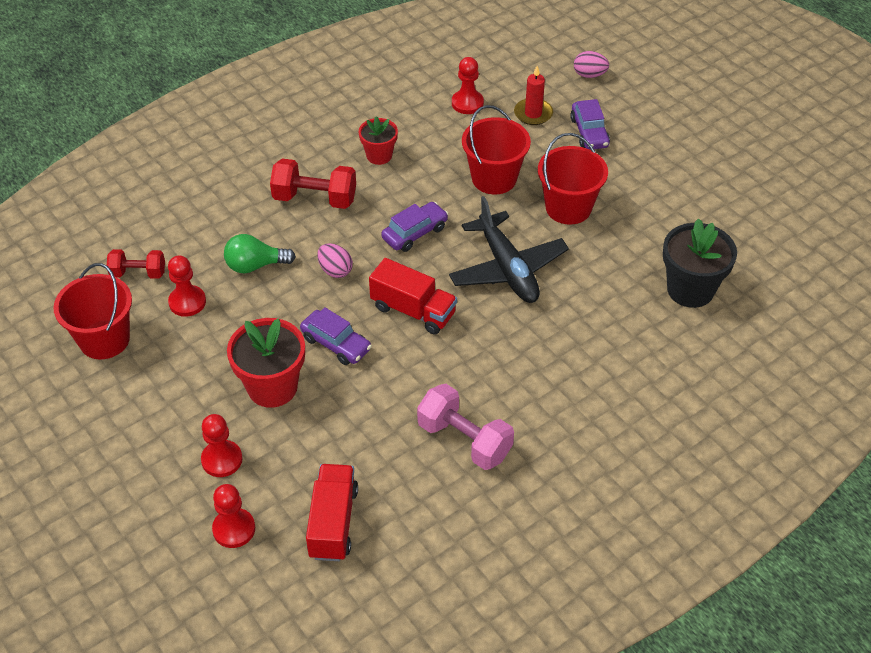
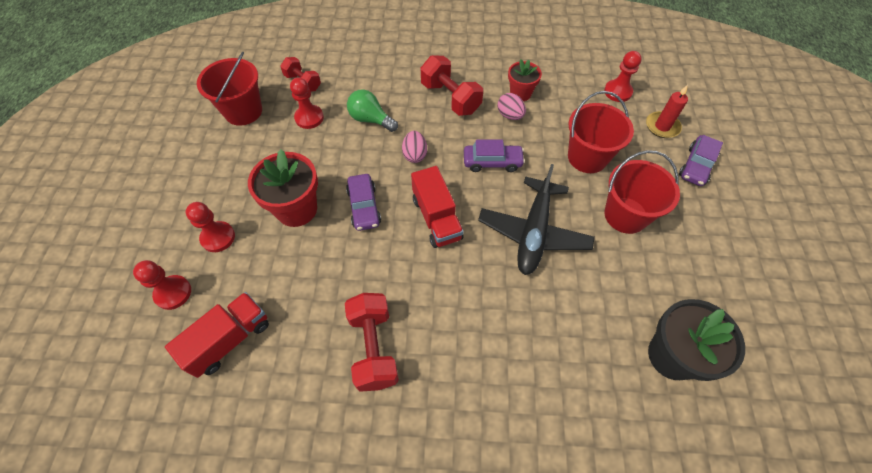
camera: 40 degrees right, 10 degrees up
pink dumbbell [417,384,514,470] -> red dumbbell [345,293,399,392]
pink egg [574,51,609,78] -> pink egg moved to [498,93,526,120]

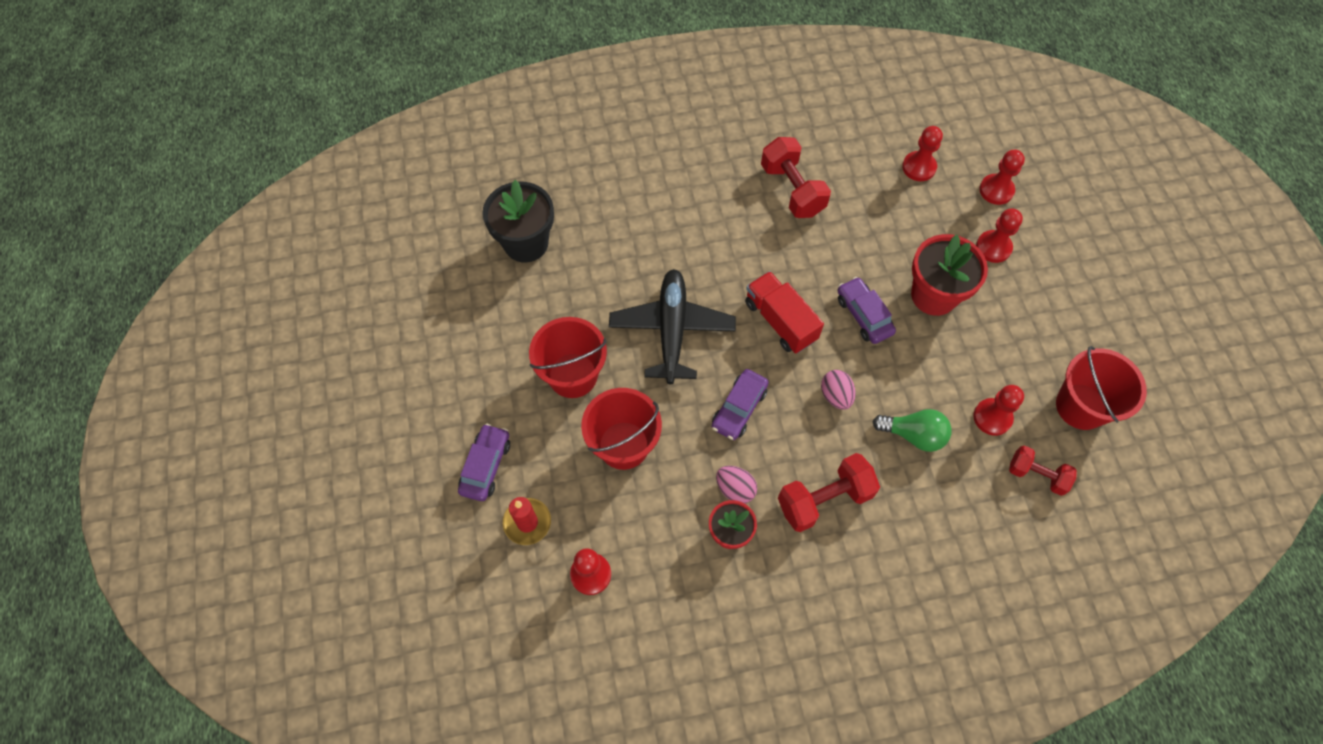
camera: 165 degrees right, 5 degrees up
red truck [165,292,269,378] -> red pawn [902,126,943,181]
red dumbbell [421,55,483,116] -> red dumbbell turned 60 degrees counterclockwise [778,453,880,532]
purple car [464,140,525,172] -> purple car turned 45 degrees counterclockwise [712,369,769,440]

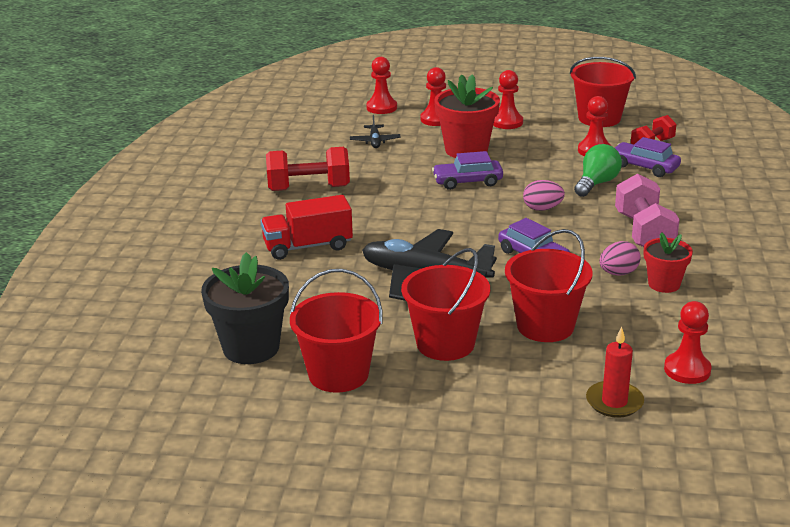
camera: 70 degrees left, 35 degrees down
purple car [458,424,510,501] -> purple car moved to [615,137,681,177]
red truck [745,271,824,354] -> red truck moved to [261,195,353,260]
red dumbbell [778,453,880,532] -> pink dumbbell [615,173,680,247]
red pawn [902,126,943,181] -> red pawn moved to [493,70,523,129]
none -> red bucket [290,269,383,393]
none -> black plane [350,115,401,148]

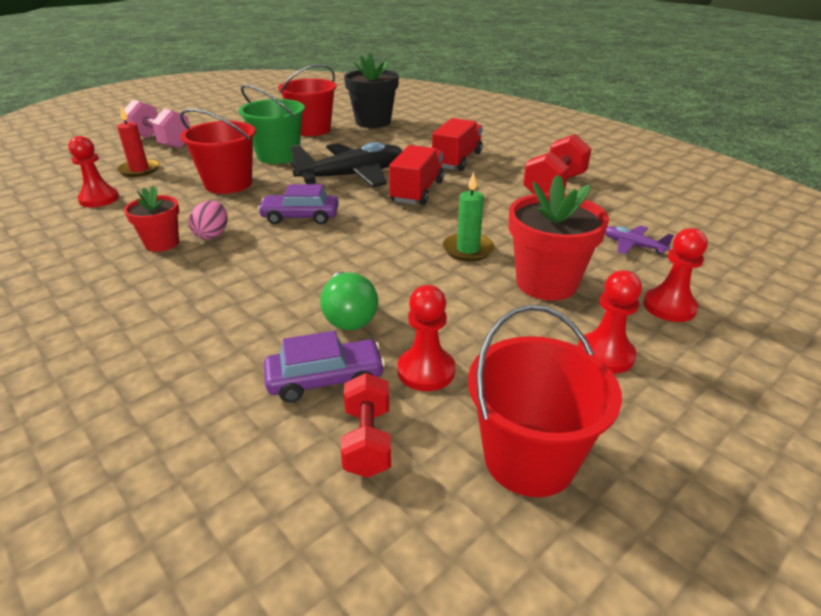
camera: 130 degrees right, 5 degrees up
black plane [350,115,401,148] -> purple plane [605,226,674,255]
red pawn [366,57,397,114] -> none
red bucket [401,248,490,361] -> green bucket [239,84,305,164]
purple car [432,151,503,190] -> green candle [442,172,495,261]
pink egg [523,180,565,211] -> none
pink dumbbell [615,173,680,247] -> pink dumbbell moved to [123,100,190,149]
none -> red truck [389,145,444,205]

